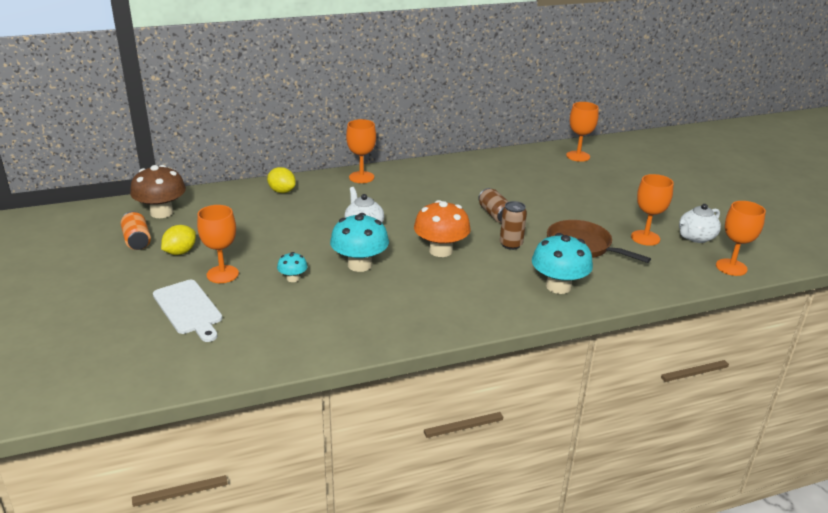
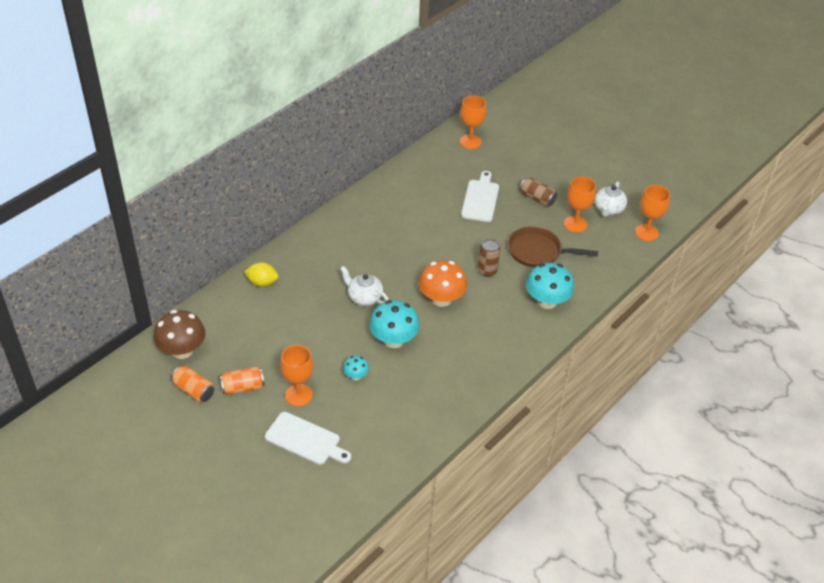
camera: 30 degrees left, 15 degrees up
yellow lemon [161,225,196,255] -> orange can [220,367,265,395]
orange goblet [346,119,376,183] -> none
brown can [478,188,509,223] -> brown can moved to [519,177,557,207]
none -> white cutting board [461,171,499,222]

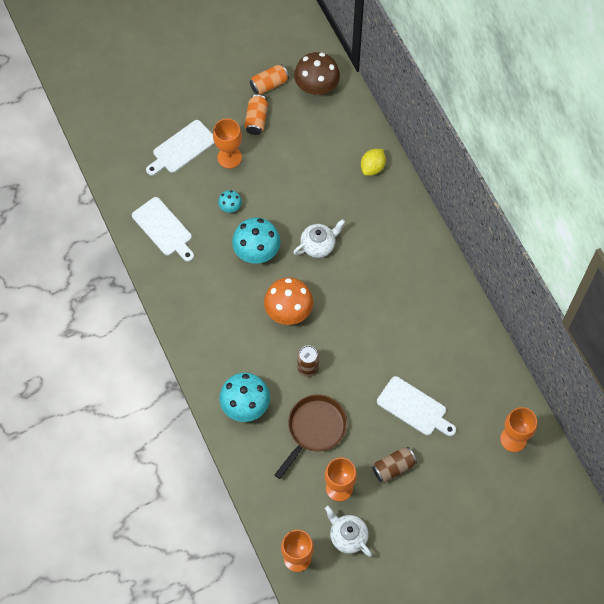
camera: 115 degrees right, 20 degrees up
none -> white cutting board [132,197,194,262]

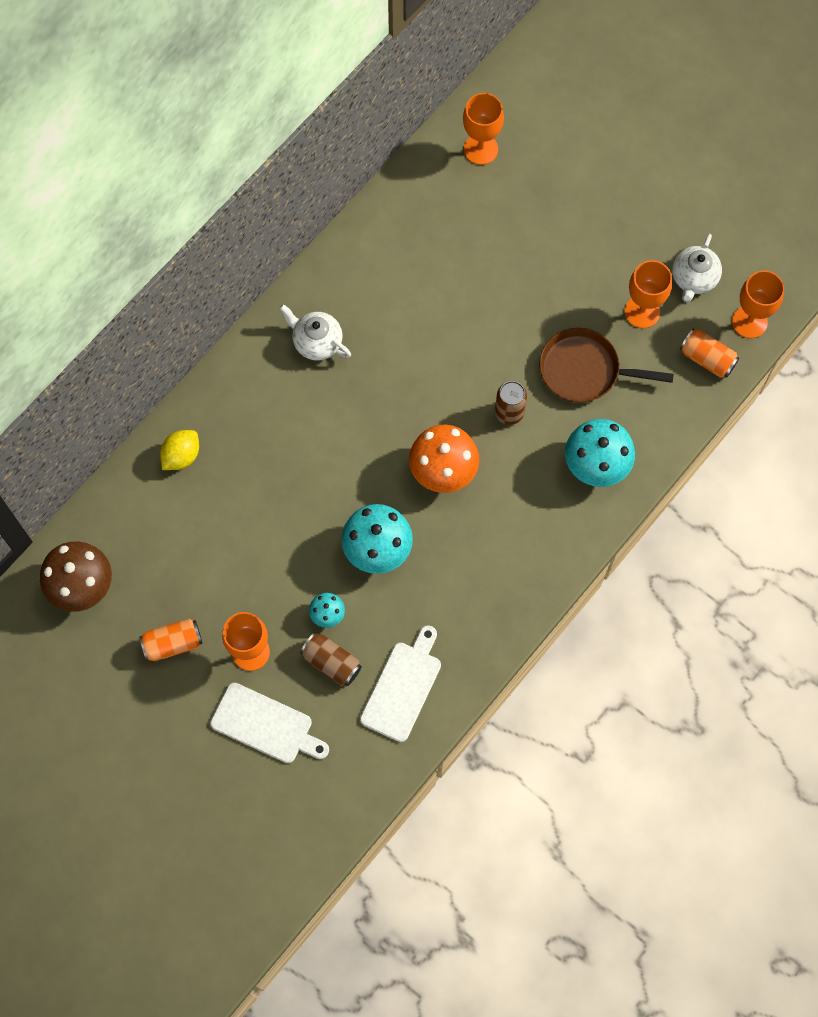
camera: 115 degrees left, 5 degrees up
orange can [250,64,289,95] -> orange can moved to [680,329,739,378]
white teapot [293,219,345,258] -> white teapot moved to [279,304,351,361]
yellow lemon [361,149,386,176] -> yellow lemon turned 60 degrees counterclockwise [160,430,199,470]
brown can [372,447,417,482] -> brown can moved to [300,632,362,686]
white cutting board [377,376,456,436] -> none

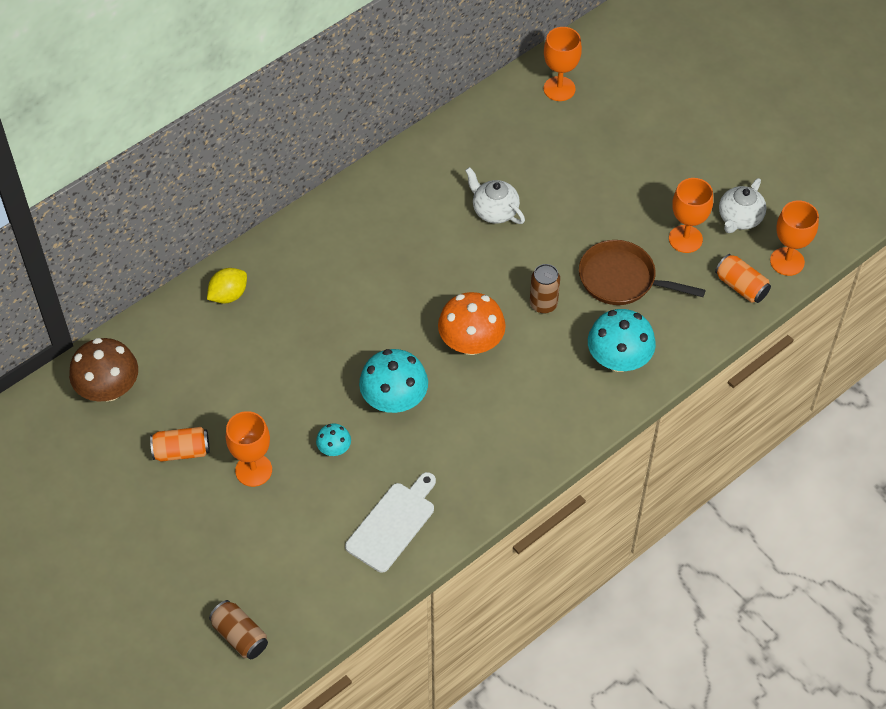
camera: 10 degrees right, 15 degrees down
white cutting board [210,683,329,763] -> none
white teapot [279,304,351,361] -> white teapot moved to [465,167,525,224]
brown can [300,632,362,686] -> brown can moved to [209,600,268,659]

